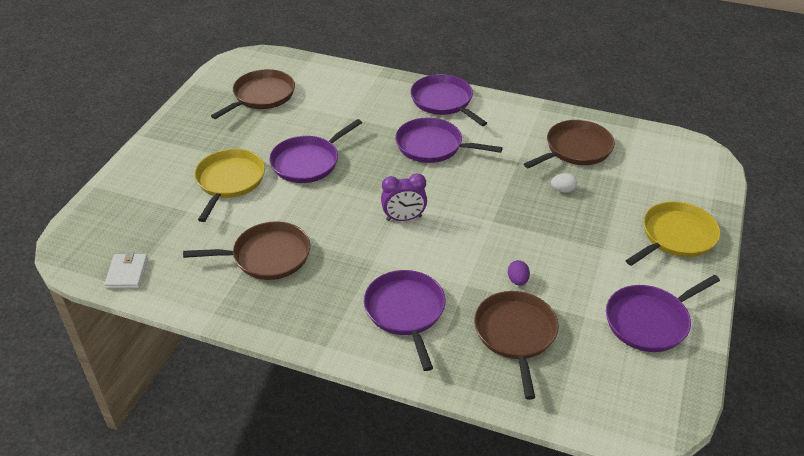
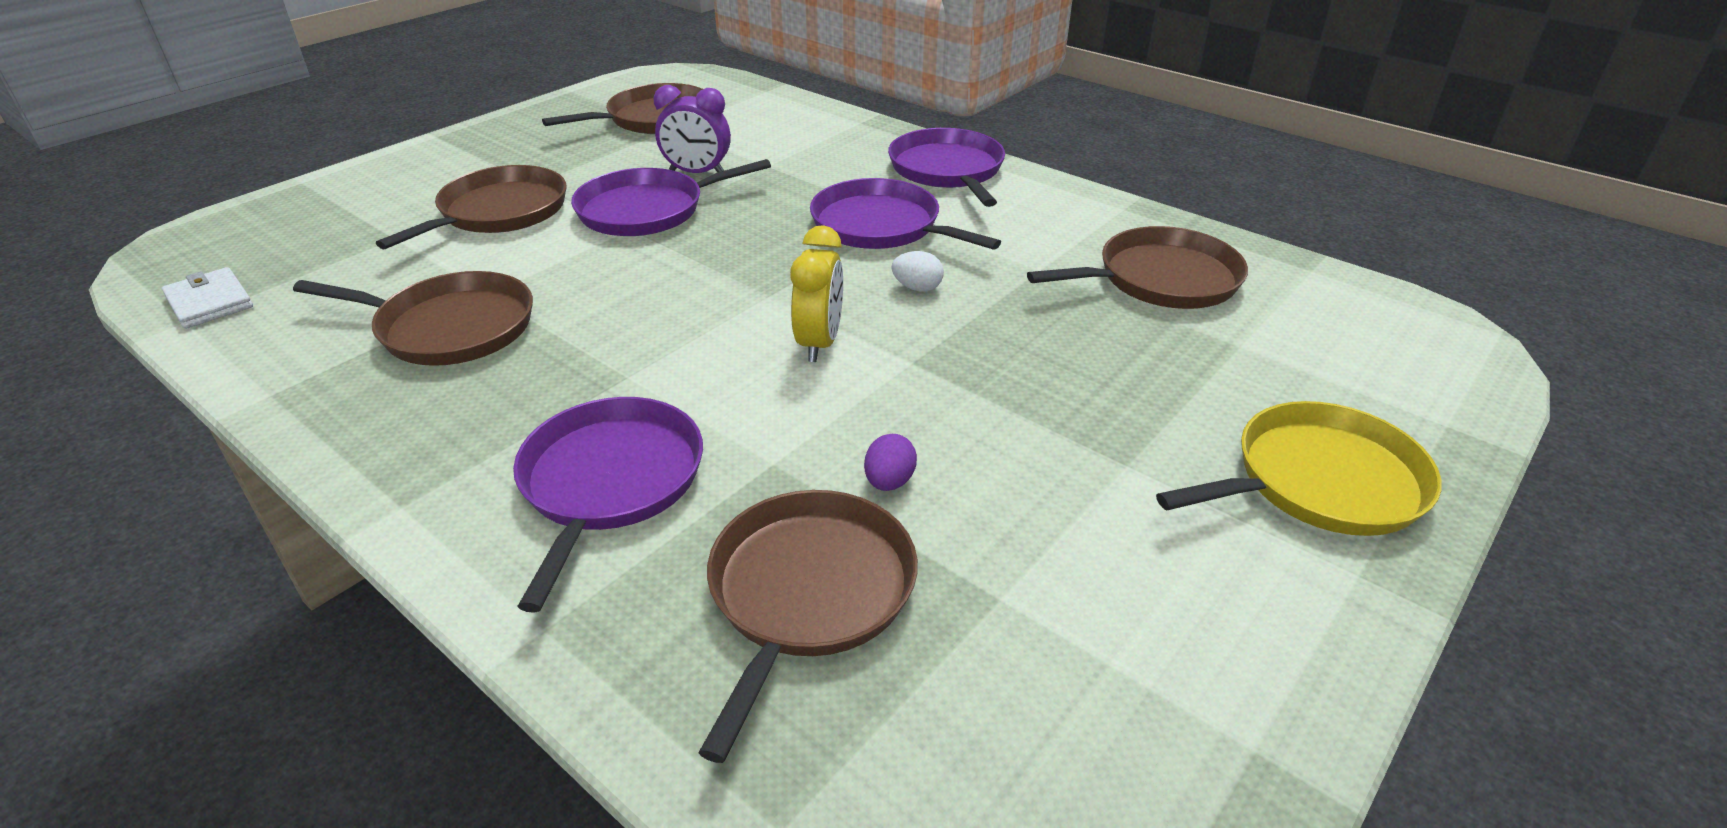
camera: 20 degrees right, 5 degrees down
white wallet [104,252,148,289] -> white wallet turned 60 degrees counterclockwise [162,267,253,329]
yellow pan [194,149,265,222] -> brown pan [376,165,566,250]
purple clock [381,173,427,221] -> purple clock moved to [653,85,731,173]
white egg [551,173,577,193] -> white egg moved to [892,251,944,291]
purple pan [606,275,720,352] -> none
none -> yellow clock [790,225,843,362]

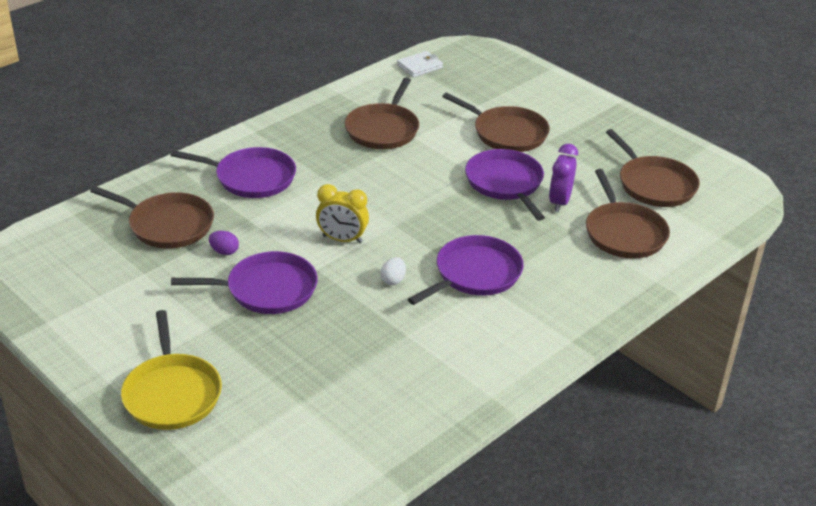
camera: 95 degrees right, 0 degrees up
purple pan [888,128,1005,207] -> purple pan moved to [171,251,318,314]
brown pan [1027,226,1248,309] -> brown pan moved to [586,169,670,259]

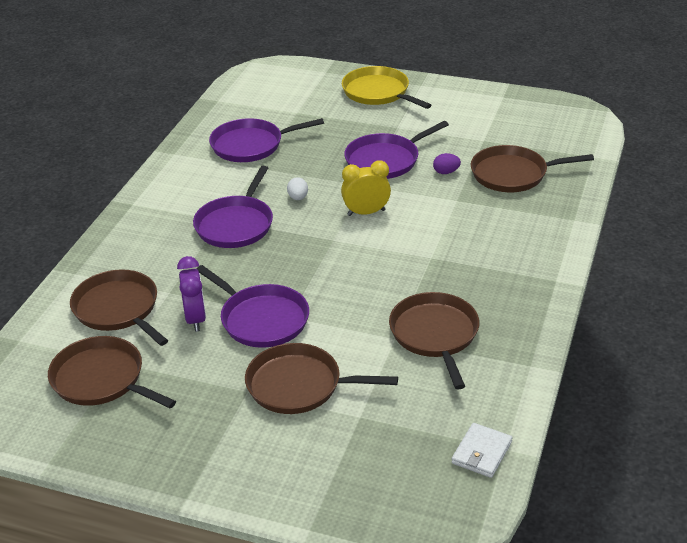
camera: 155 degrees right, 0 degrees up
purple pan [170,147,296,198] -> purple pan moved to [209,118,324,162]

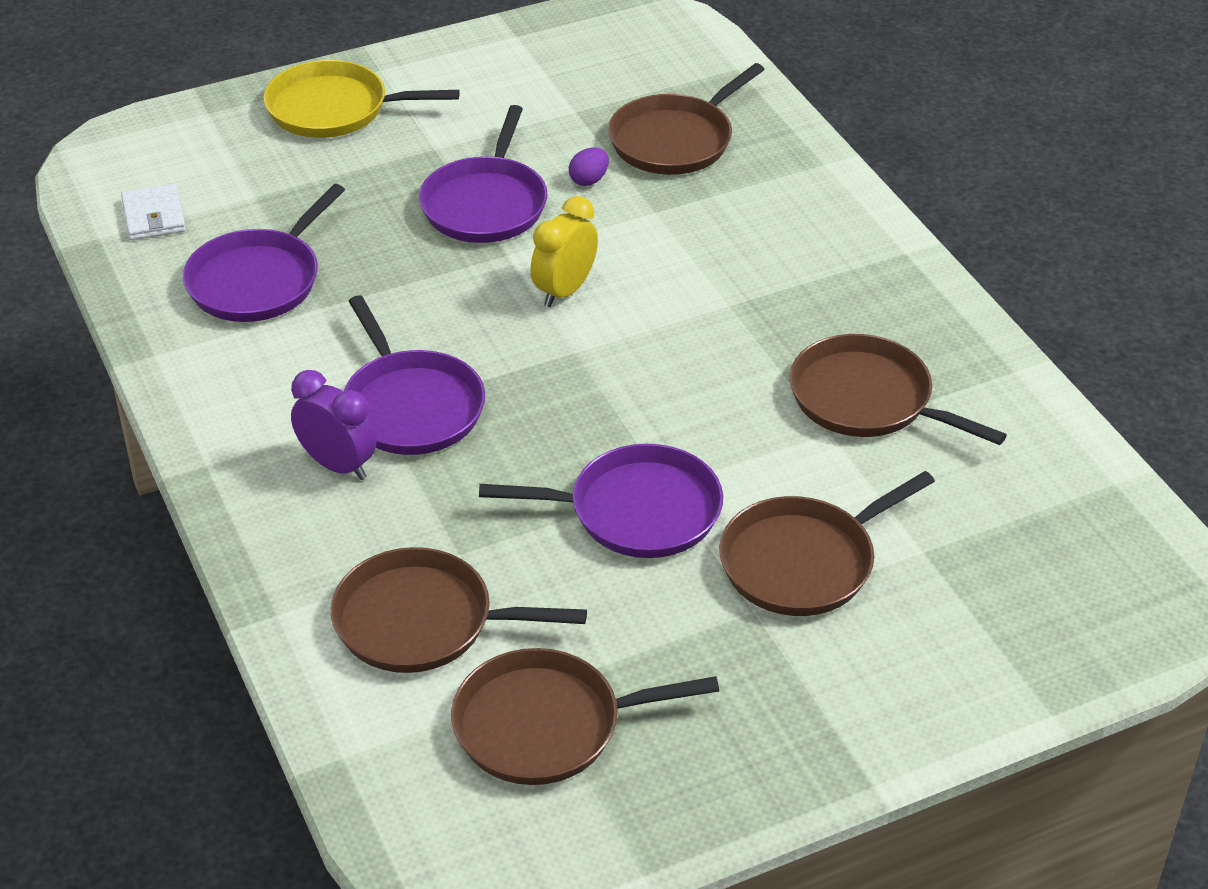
camera: 45 degrees left, 5 degrees up
purple clock [177,256,206,332] -> purple clock moved to [291,370,377,480]
white egg [287,177,308,200] -> none
white wallet [451,423,512,478] -> white wallet moved to [121,184,186,240]

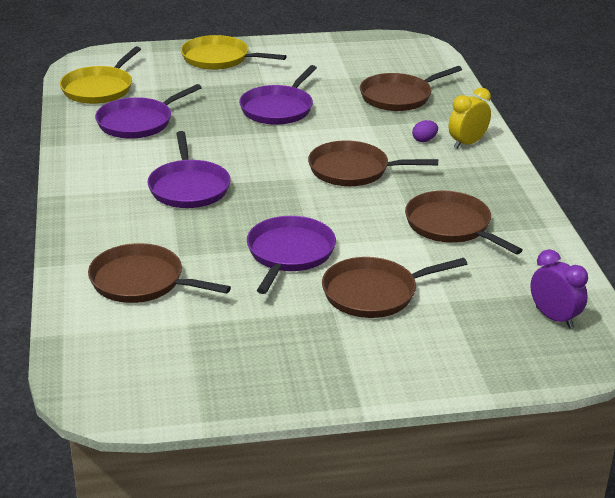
camera: 15 degrees right, 10 degrees down
white wallet [121,184,186,240] -> yellow pan [60,46,141,104]
purple clock [291,370,377,480] -> purple clock moved to [530,249,588,329]
brown pan [451,648,719,785] -> brown pan moved to [308,140,438,186]
purple pan [479,444,723,558] -> purple pan turned 90 degrees counterclockwise [247,216,336,294]
yellow clock [530,196,598,307] -> yellow clock moved to [449,88,491,149]
purple egg [569,148,609,186] -> purple egg moved to [412,120,438,142]

